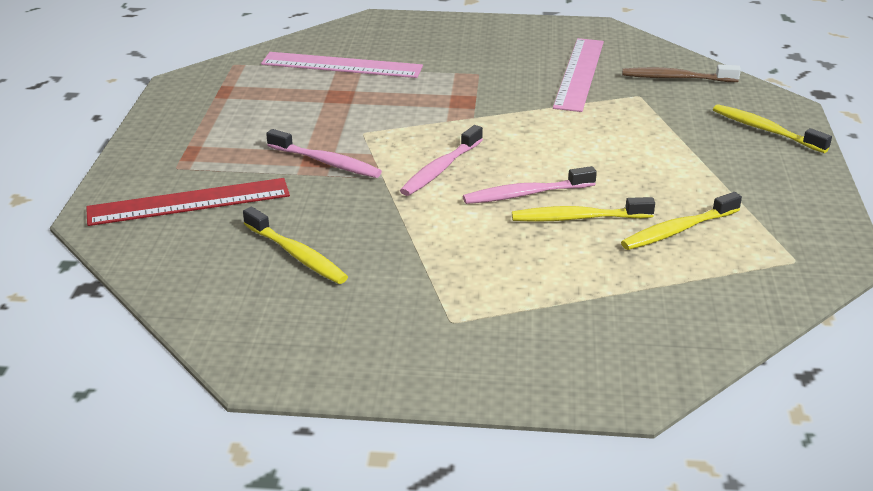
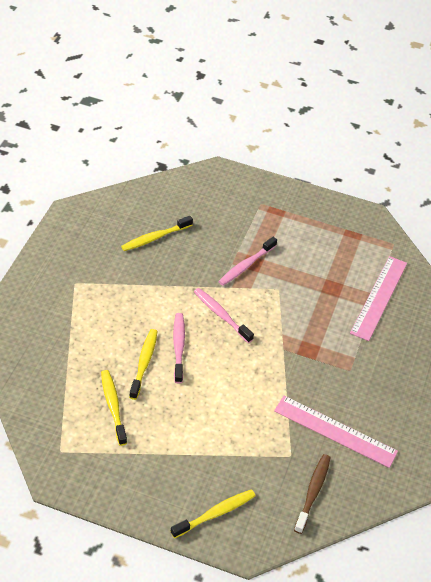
camera: 100 degrees right, 15 degrees up
red ruler [86,178,290,226] -> none

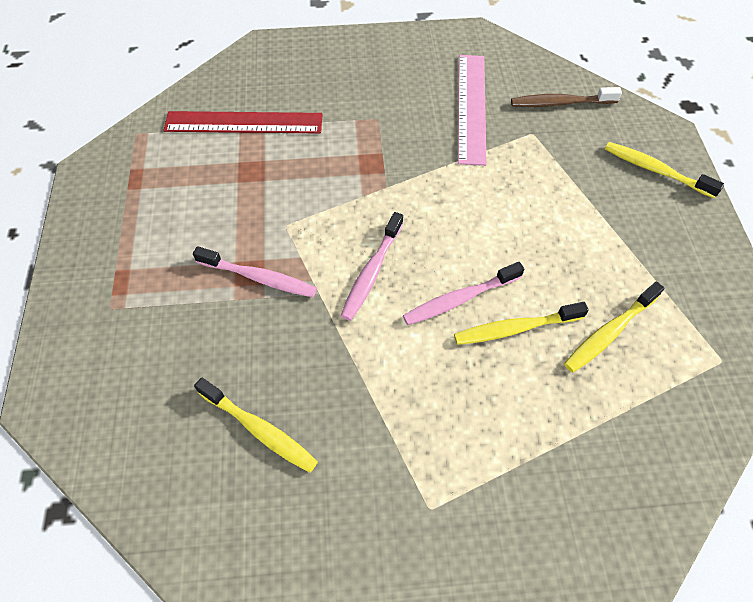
camera: 110 degrees left, 10 degrees up
pink ruler [350,256,407,341] -> red ruler [163,111,323,134]

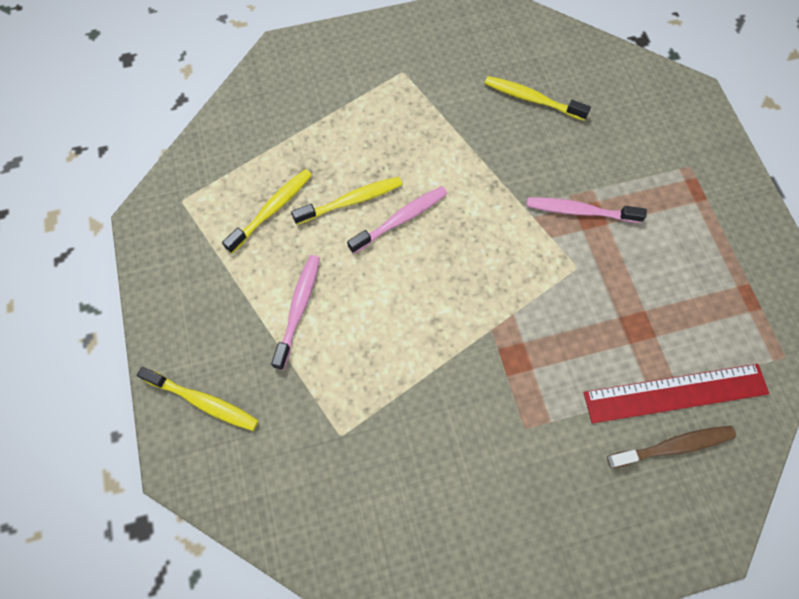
camera: 170 degrees right, 10 degrees up
pink toothbrush [341,212,403,321] -> pink toothbrush moved to [271,255,320,370]
pink ruler [458,55,487,166] -> none
brown toothbrush [511,87,622,107] -> brown toothbrush moved to [607,426,736,468]

